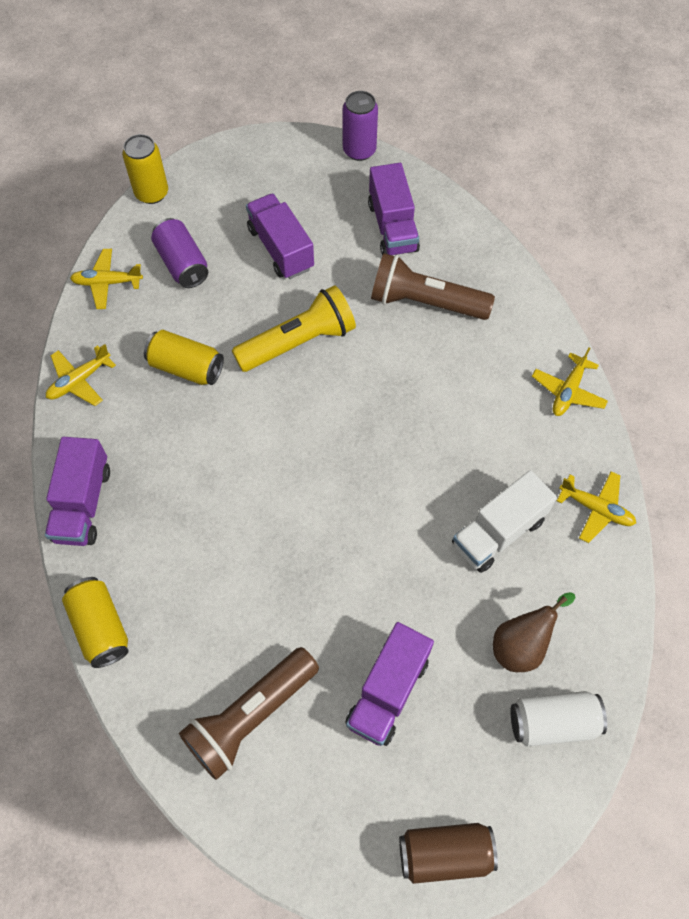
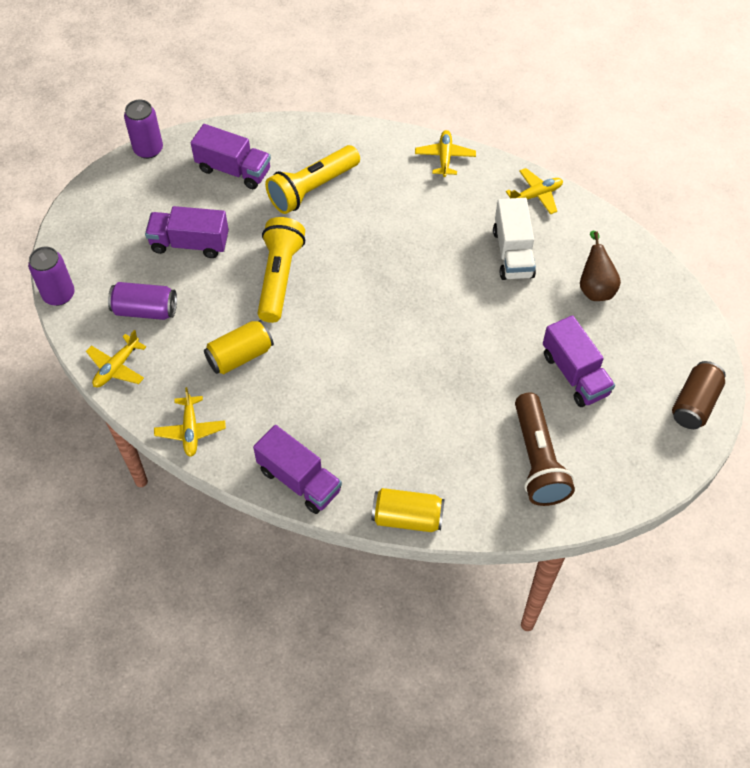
camera: 55 degrees left, 5 degrees down
yellow can [122,134,168,204] -> purple can [28,246,75,306]
brown flashlight [371,253,495,320] -> yellow flashlight [265,145,360,214]
white can [511,691,607,747] -> none
yellow plane [532,348,608,416] -> yellow plane turned 150 degrees counterclockwise [415,130,476,177]

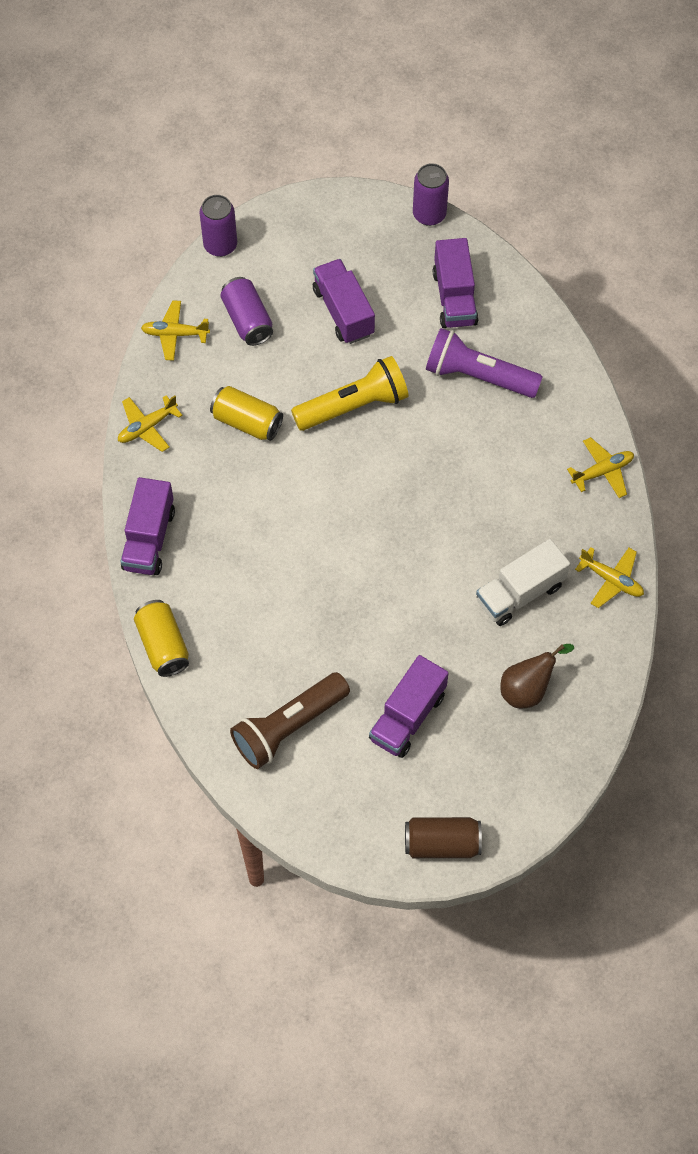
camera: 60 degrees right, 5 degrees up
yellow flashlight [265,145,360,214] -> purple flashlight [426,328,543,398]

